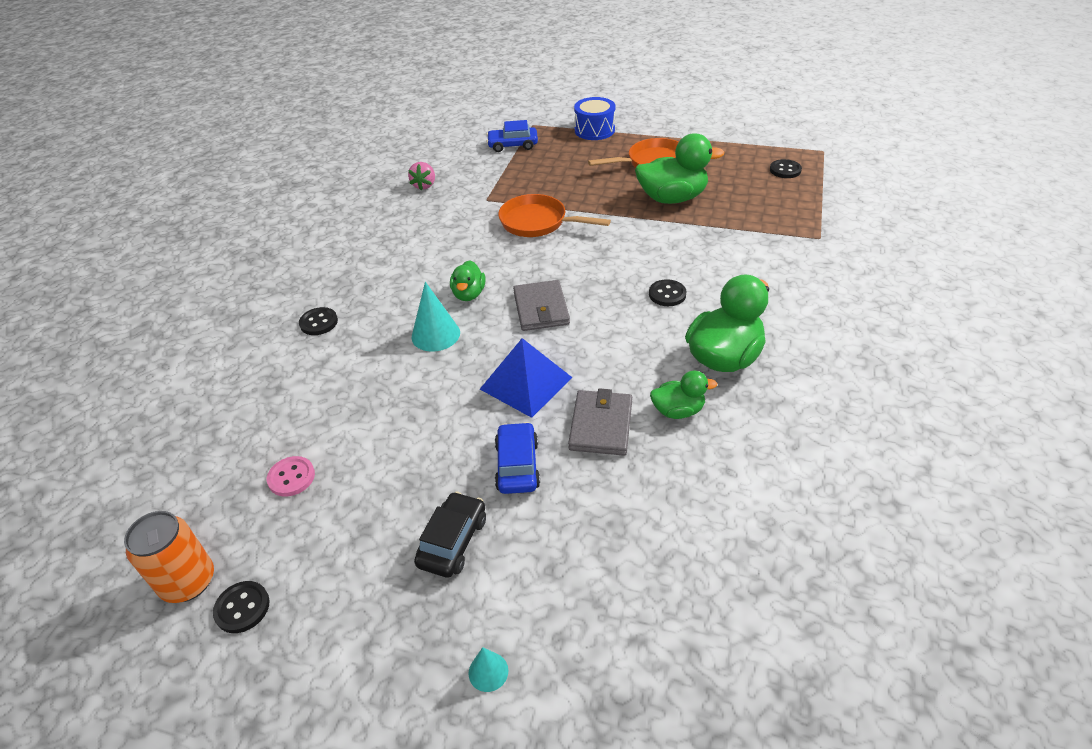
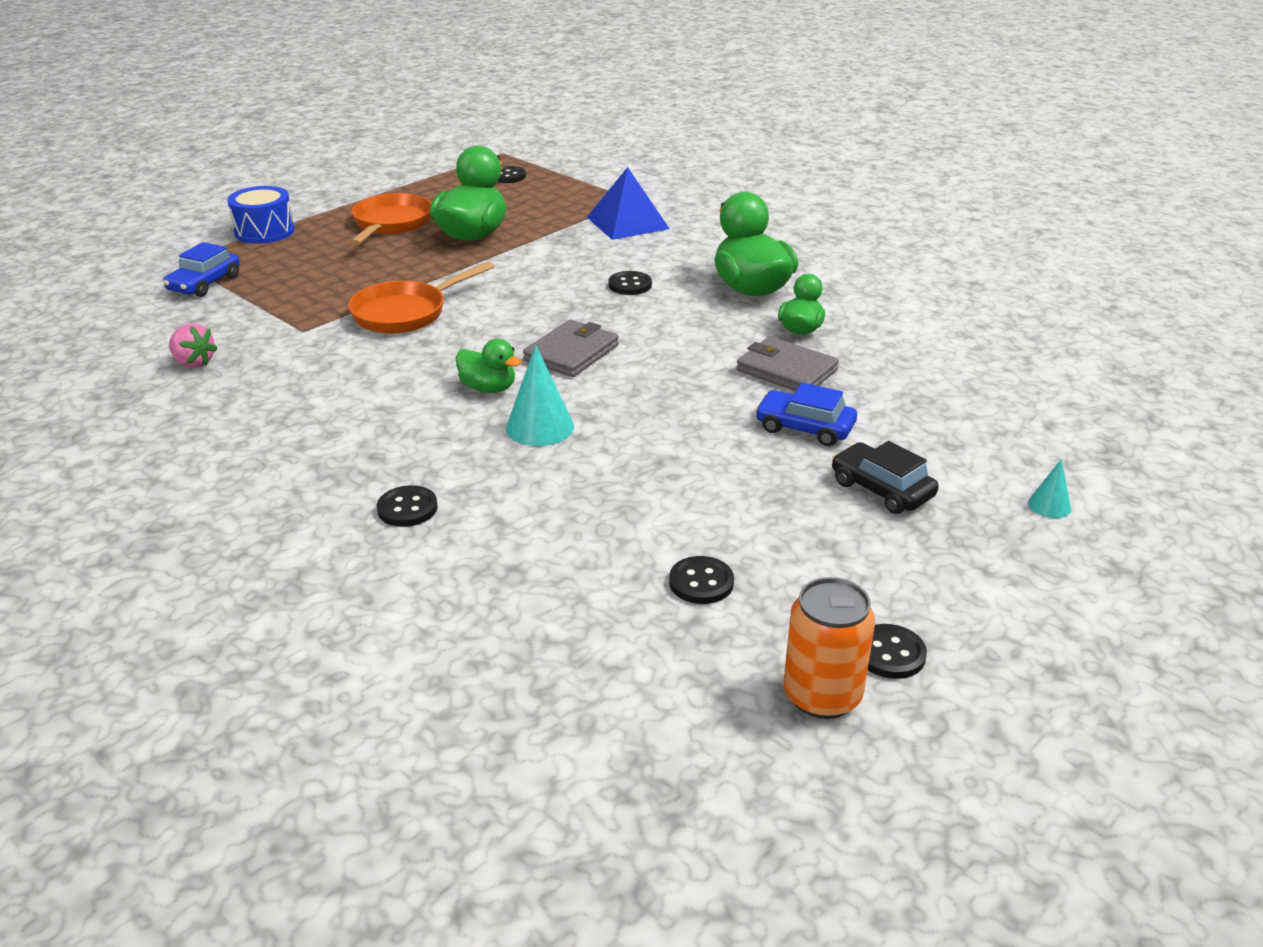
camera: 65 degrees left, 10 degrees down
pink button [267,456,315,497] -> black button [669,556,734,604]
blue pyramid [480,338,573,418] -> blue pyramid moved to [587,167,670,240]
grey wallet [513,280,570,331] -> grey wallet turned 75 degrees counterclockwise [523,320,619,377]

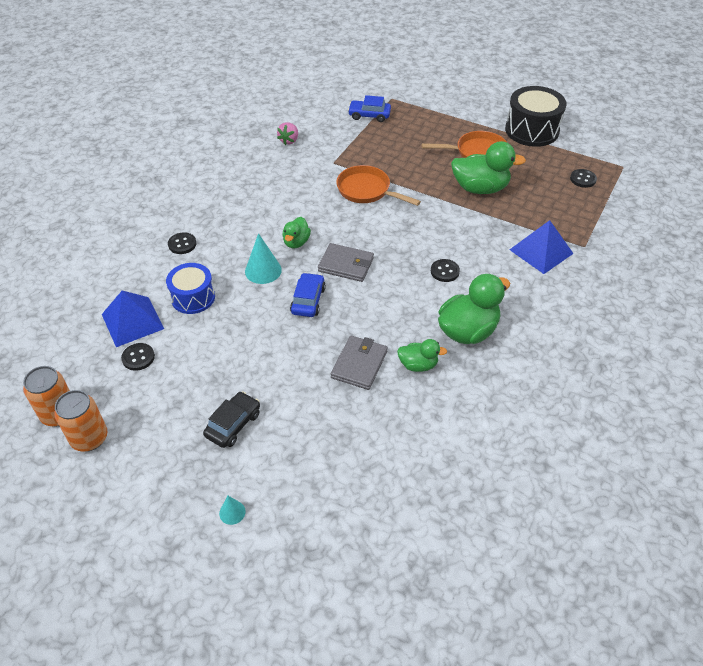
camera: 75 degrees right, 15 degrees up
blue drum [227,186,295,244] -> blue drum moved to [166,263,215,314]
blue car [755,383,857,446] -> blue car moved to [290,273,326,317]
black button [868,624,927,679] -> orange can [54,390,107,452]
none -> blue pyramid [102,290,164,347]
none -> black drum [505,86,567,147]

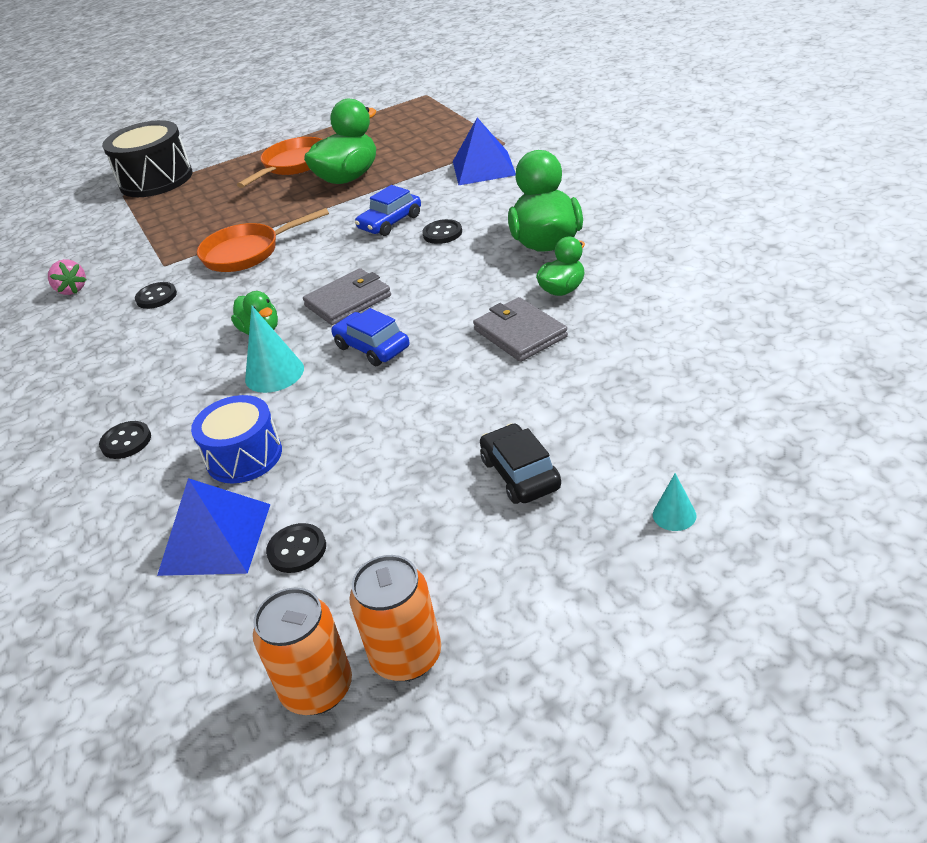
camera: 50 degrees left, 10 degrees down
blue car [348,95,391,122] -> blue car moved to [355,185,421,236]
black drum [505,86,567,147] -> black drum moved to [102,120,193,197]
black button [570,169,597,188] -> black button moved to [135,282,177,309]

